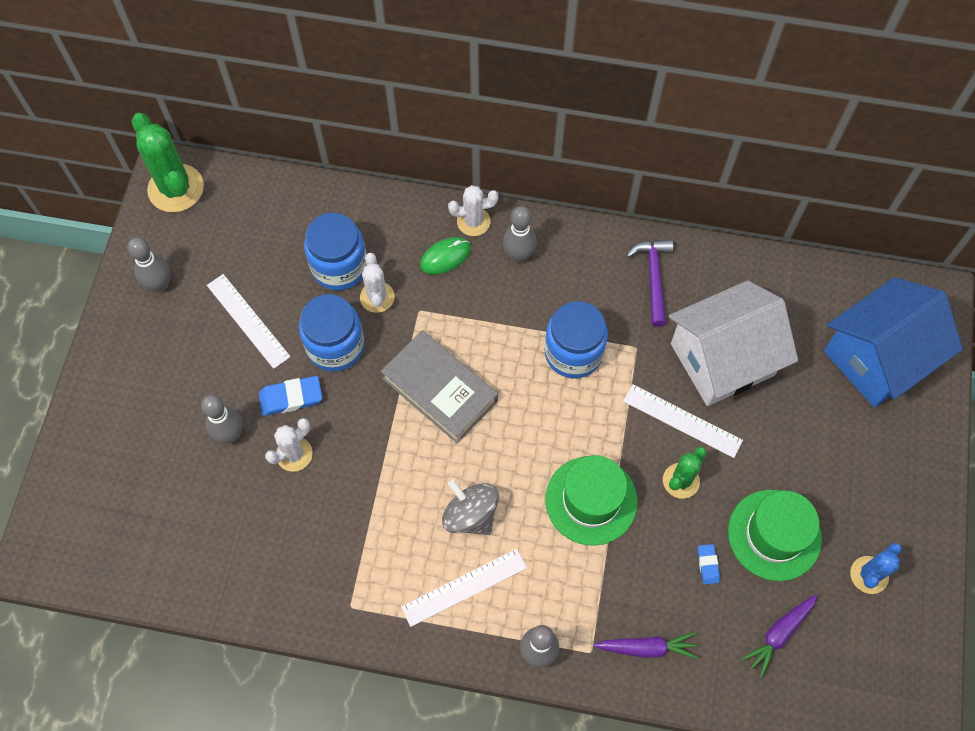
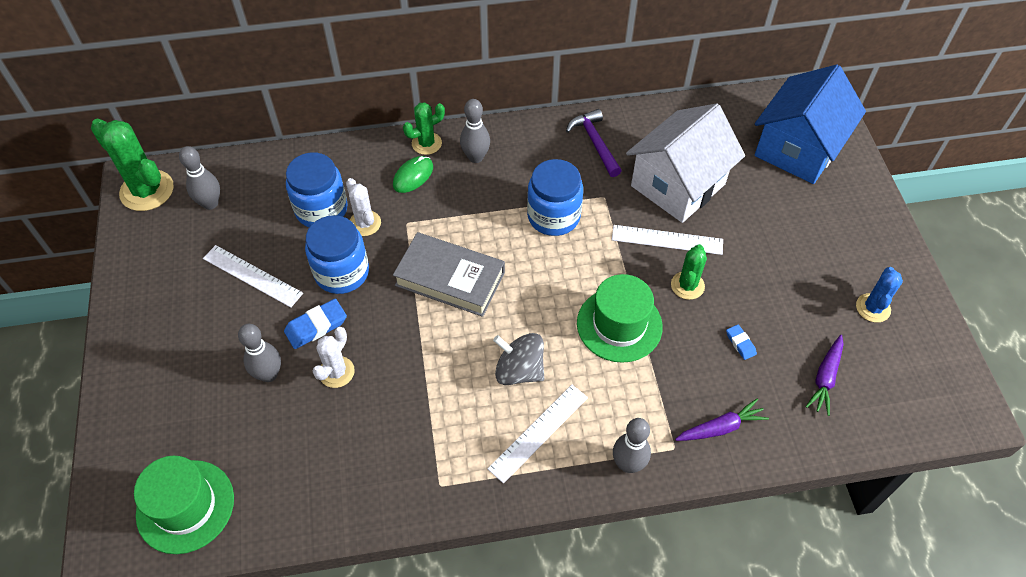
camera: 20 degrees left, 10 degrees down
grey bowling pin [127,237,171,292] -> grey bowling pin moved to [179,146,220,210]
white cactus [448,185,499,236] -> green cactus [403,102,445,155]
green hat [728,490,822,581] -> green hat moved to [134,456,234,554]

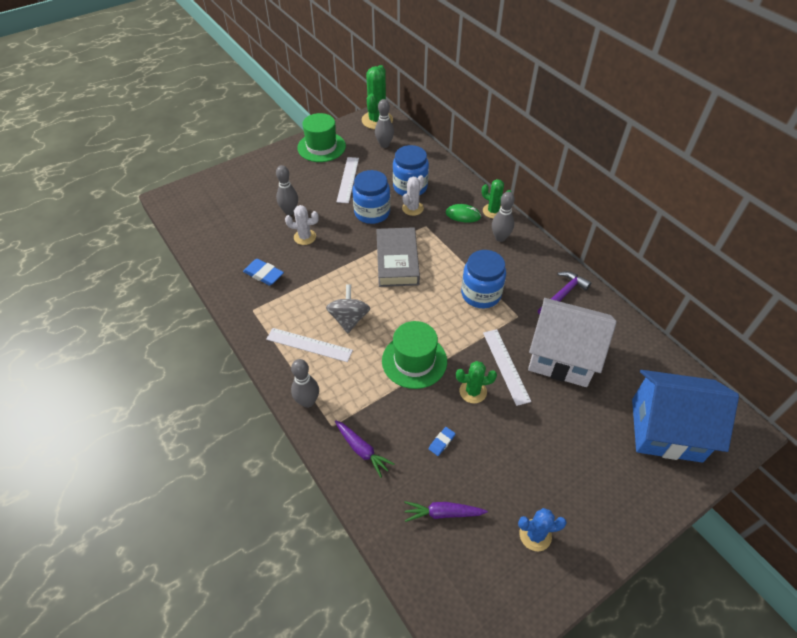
camera: 65 degrees right, 5 degrees down
green hat [134,456,234,554] -> green hat moved to [297,113,346,162]
blue eraser [284,299,347,349] -> blue eraser moved to [243,259,284,286]

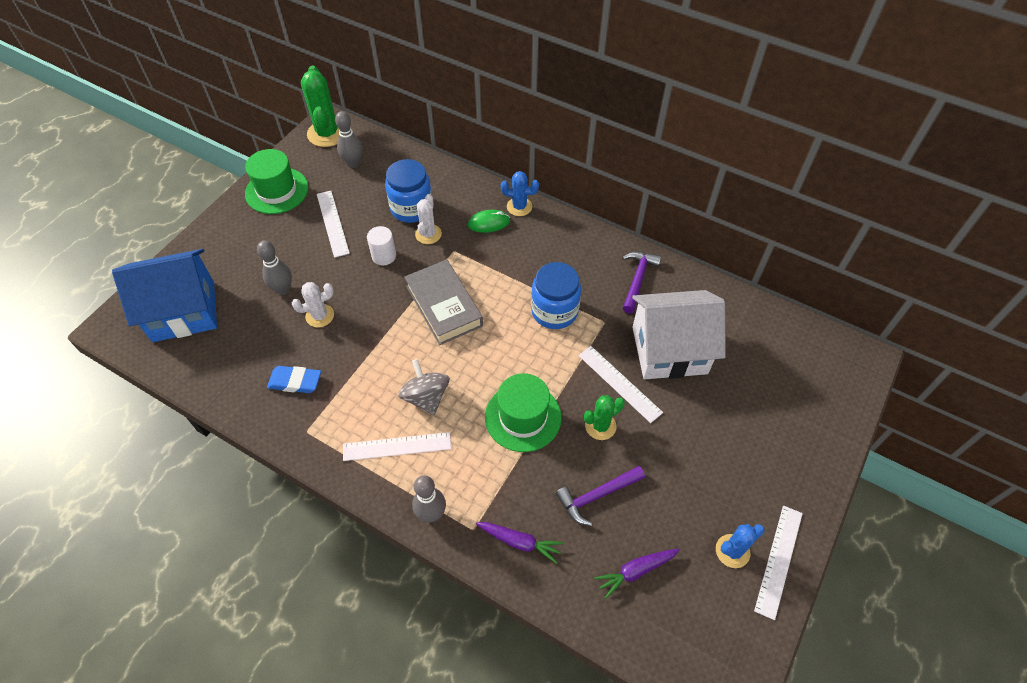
camera: 25 degrees left, 5 degrees up
blue jar [352,170,390,224] -> white cylinder [367,226,396,265]
blue eraser [429,427,455,456] -> purple hammer [556,466,645,526]
green cactus [482,179,512,219] -> blue cactus [501,171,539,216]
grey bowling pin [492,192,515,242] -> none
blue house [632,370,739,463] -> blue house moved to [112,249,217,342]
none -> white ruler [754,506,803,620]

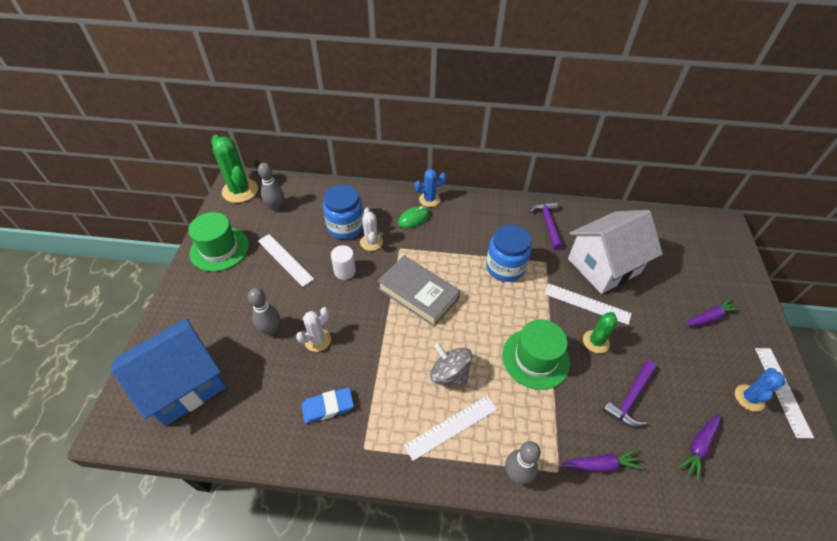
camera: 25 degrees left, 5 degrees down
none -> purple carrot [685,297,742,327]

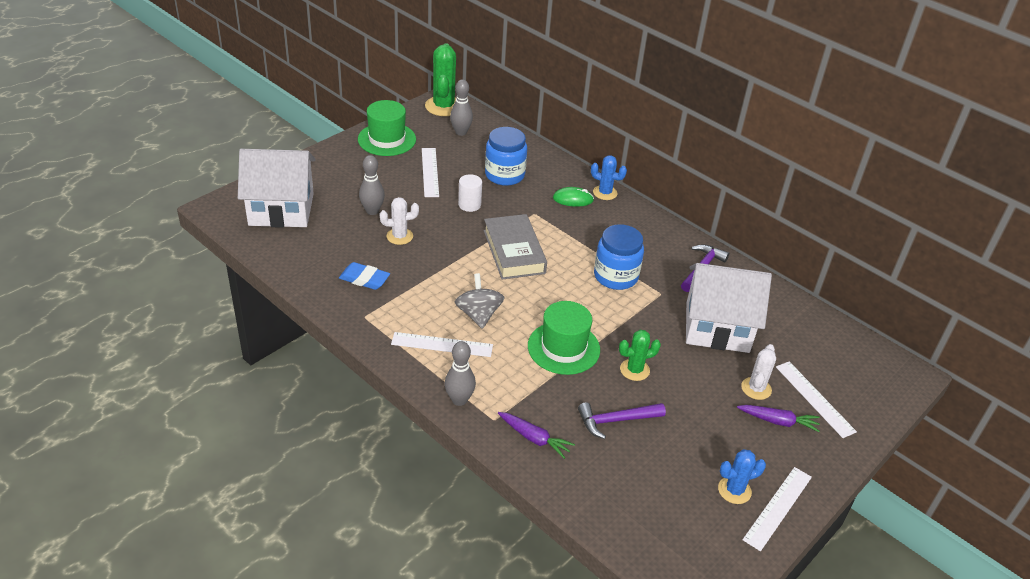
camera: 35 degrees right, 10 degrees down
blue house [110,318,226,426] -> white house [238,149,316,228]
white cactus [360,208,383,251] -> white cactus moved to [741,344,776,400]
white ruler [544,283,632,325] -> white ruler moved to [776,361,857,438]
purple carrot [678,413,720,481] -> none

